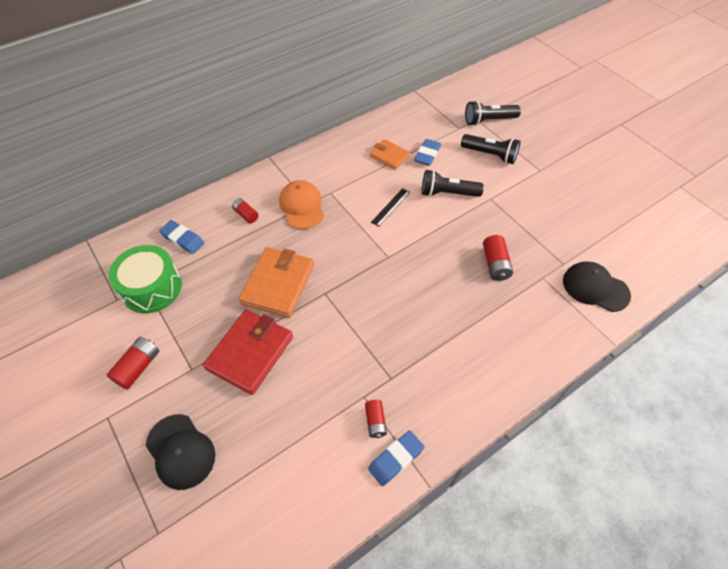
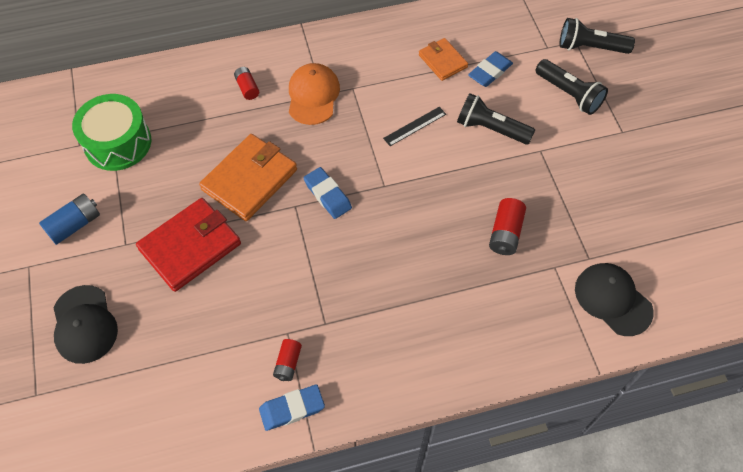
camera: 20 degrees right, 5 degrees up
red battery [107,337,159,390] -> blue battery [39,193,100,245]
blue eraser [159,220,204,254] -> blue eraser moved to [304,167,352,219]

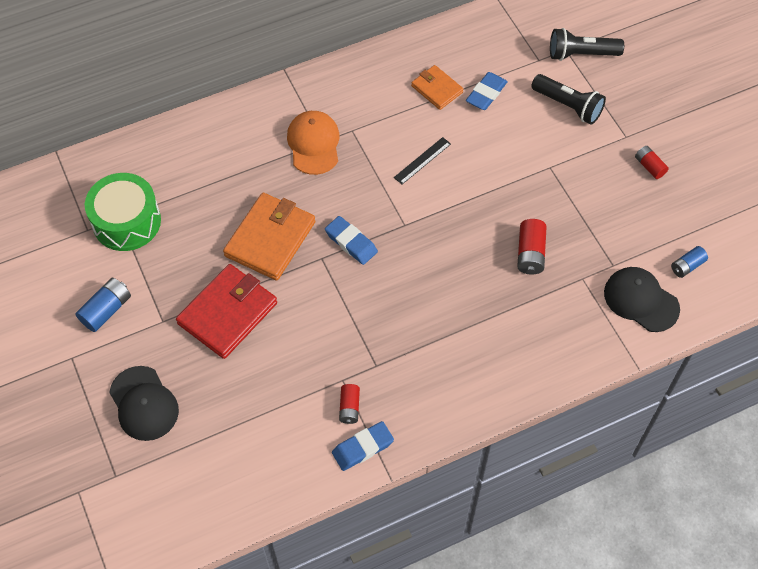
camera: 10 degrees left, 0 degrees up
red battery [234,67,259,100] -> red battery moved to [635,146,669,179]
black flashlight [457,93,535,145] -> none
none -> blue battery [671,246,708,278]

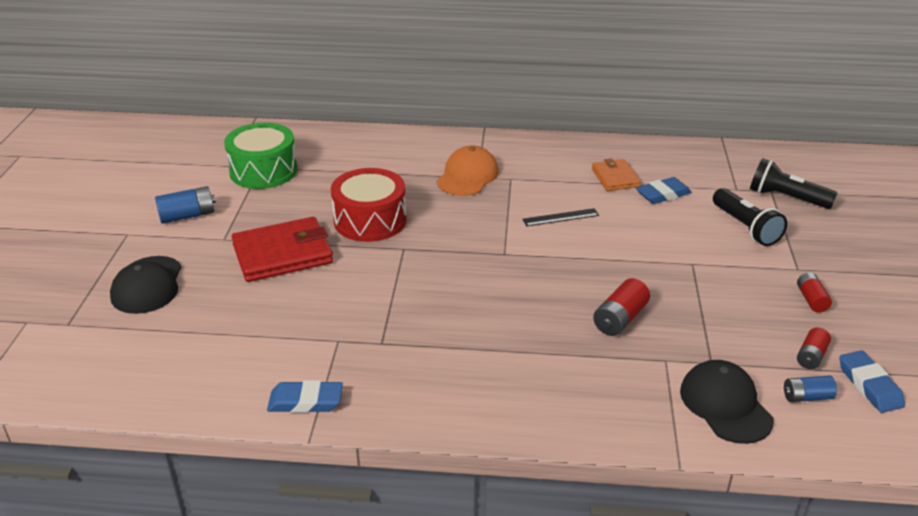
camera: 30 degrees right, 25 degrees down
orange wallet [223,193,315,280] -> red drum [331,168,407,242]
blue eraser [325,216,378,265] -> blue eraser moved to [839,350,905,413]
red battery [339,384,360,424] -> red battery moved to [797,327,831,369]

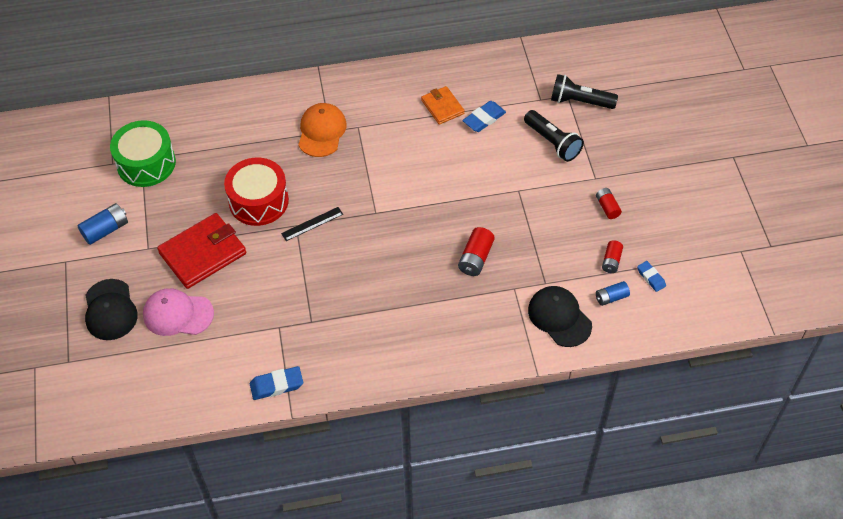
camera: 15 degrees left, 20 degrees up
black ruler [522,208,599,226] -> black ruler moved to [281,207,343,241]
blue eraser [839,350,905,413] -> blue eraser [637,261,666,292], size x0.66
none -> pink cap [143,288,214,336]

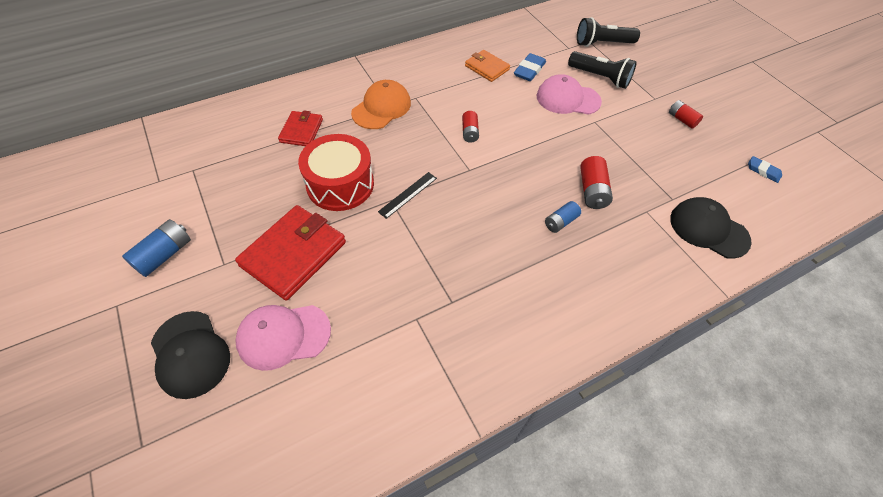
camera: 20 degrees left, 0 degrees up
green drum [110,120,176,187] -> none
blue eraser [250,366,303,400] -> none
orange cap [298,103,347,157] -> orange cap turned 45 degrees clockwise [351,80,411,129]
blue battery [596,281,630,306] -> blue battery moved to [545,201,581,233]
red battery [602,240,623,273] -> red battery moved to [462,111,479,143]
none -> red wallet [278,110,323,146]
none -> pink cap [537,74,602,115]

